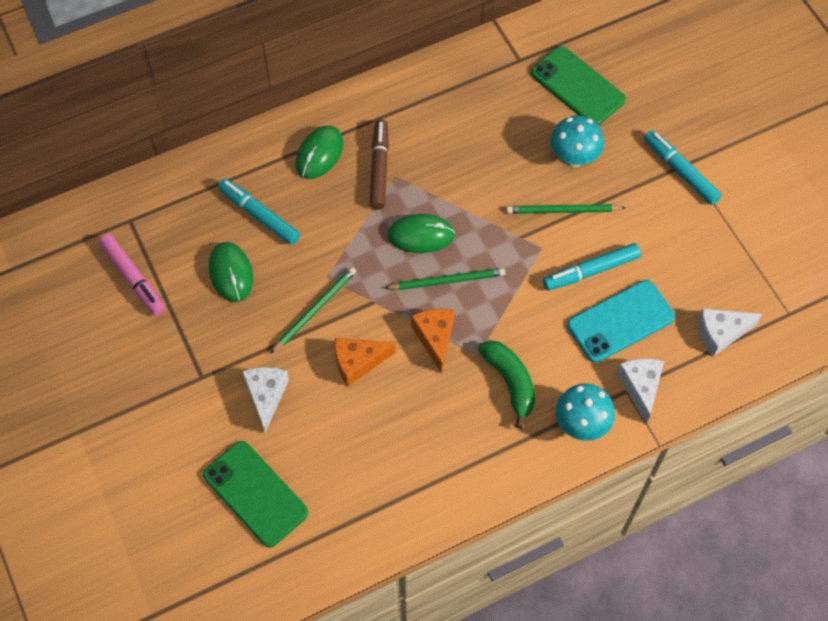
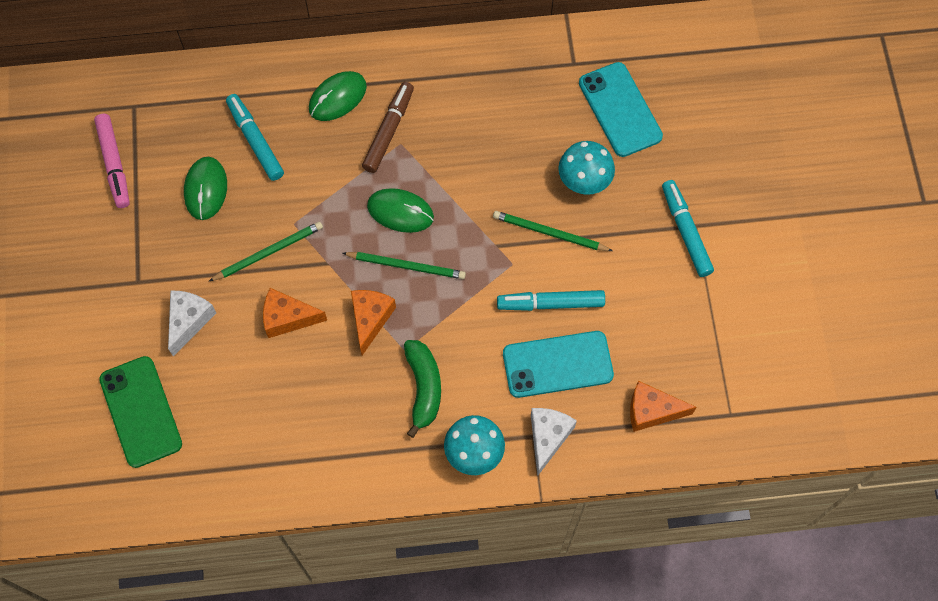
camera: 20 degrees right, 5 degrees up
green phone [531,46,626,125] -> turquoise phone [579,62,663,157]
white cheese [697,308,762,357] -> orange cheese [630,381,697,432]

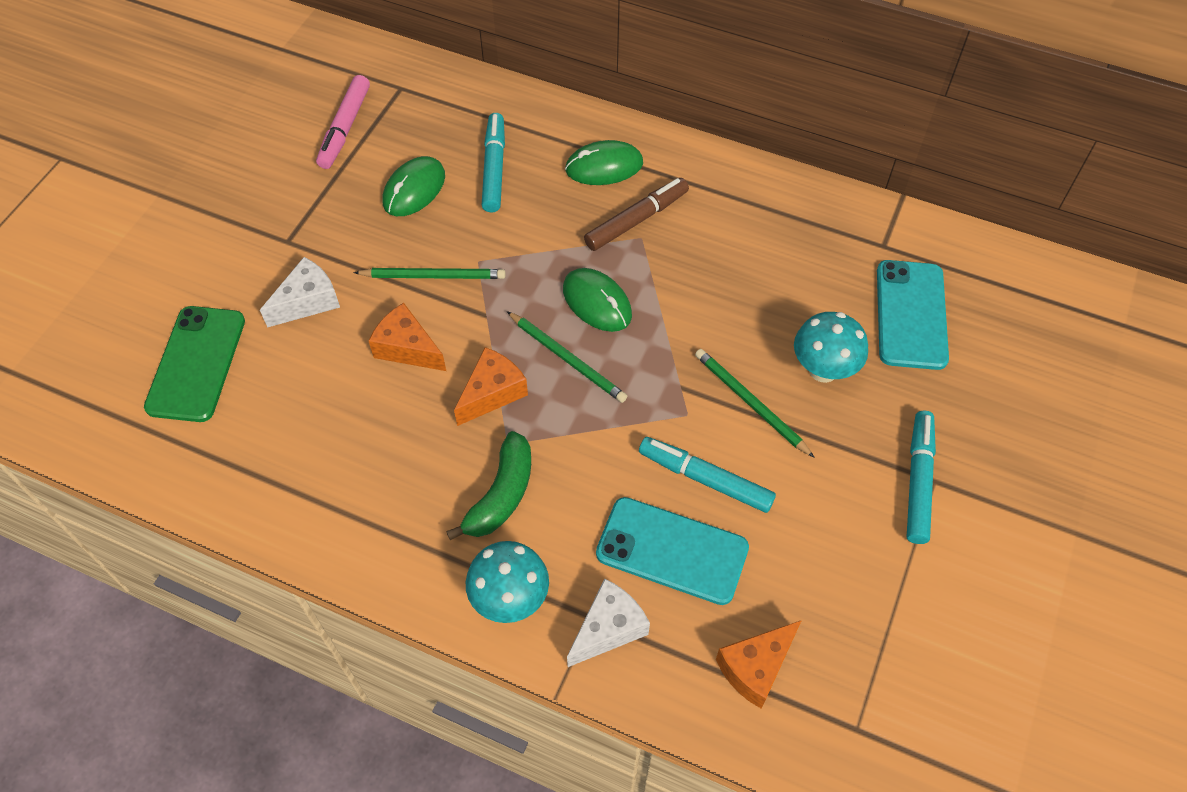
camera: 30 degrees right, 10 degrees down
orange cheese [630,381,697,432] -> orange cheese turned 75 degrees counterclockwise [716,620,802,708]

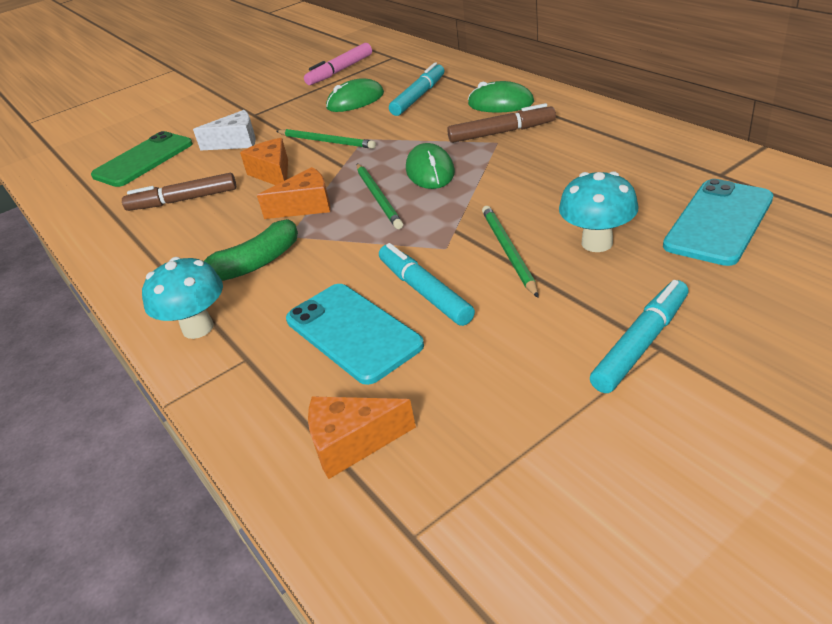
camera: 35 degrees right, 20 degrees down
white cheese [567,578,650,667] -> none
none -> brown marker [122,173,236,211]

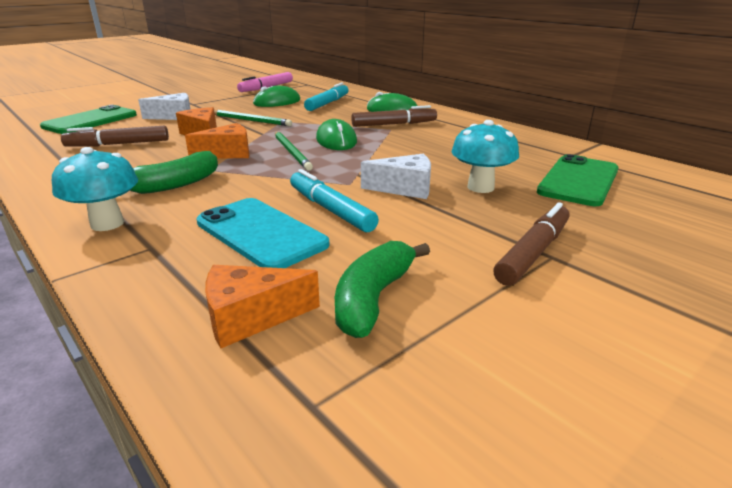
camera: 10 degrees left, 10 degrees down
green pencil [482,206,539,298] -> white cheese [361,154,431,199]
turquoise marker [590,280,688,393] -> brown marker [493,202,569,286]
turquoise phone [663,179,773,266] -> green phone [537,154,619,206]
none -> green banana [335,241,430,338]

